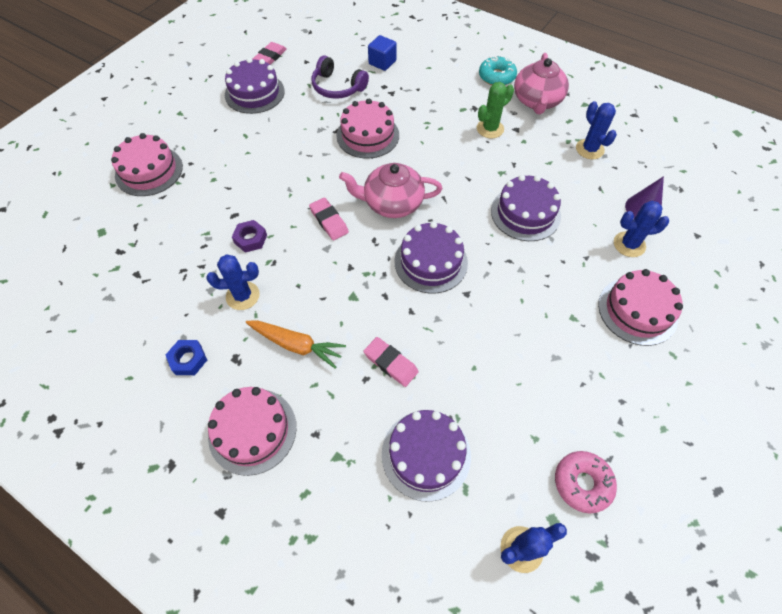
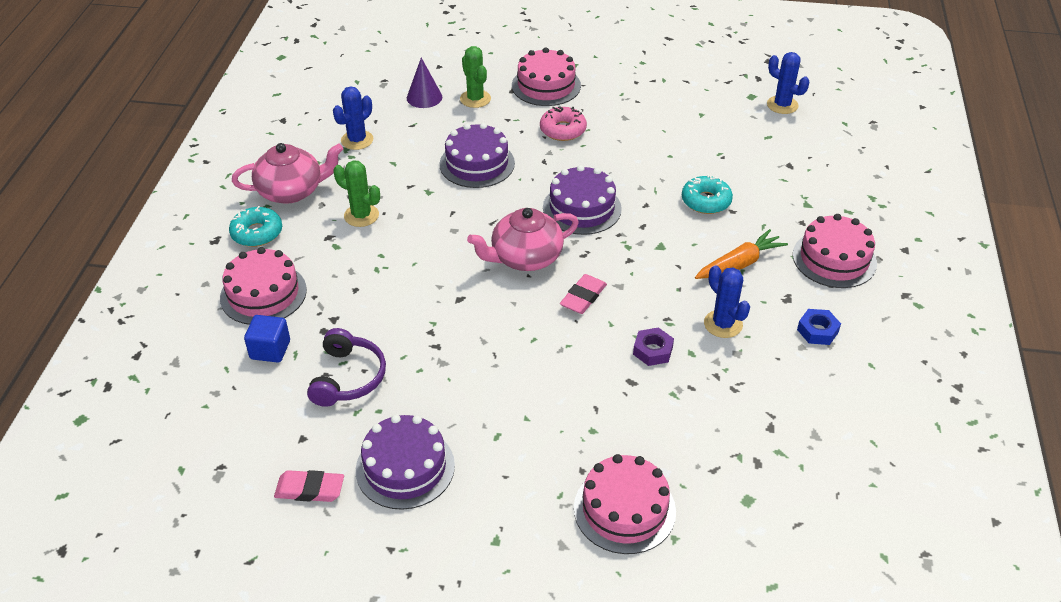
camera: 115 degrees left, 15 degrees down
orange carrot [246,320,346,369] -> orange carrot turned 60 degrees clockwise [695,229,788,279]
pink cake [336,99,399,159] -> pink cake moved to [220,247,307,325]
pink teapot [339,163,442,218] -> pink teapot turned 90 degrees clockwise [467,208,579,271]
pink eraser [363,337,419,387] -> turquoise donut [682,174,733,214]
purple cake [382,410,471,502] -> none
pink donut [555,451,617,513] -> pink donut moved to [540,107,587,141]
blue cactus [614,201,669,257] -> green cactus [460,46,491,108]

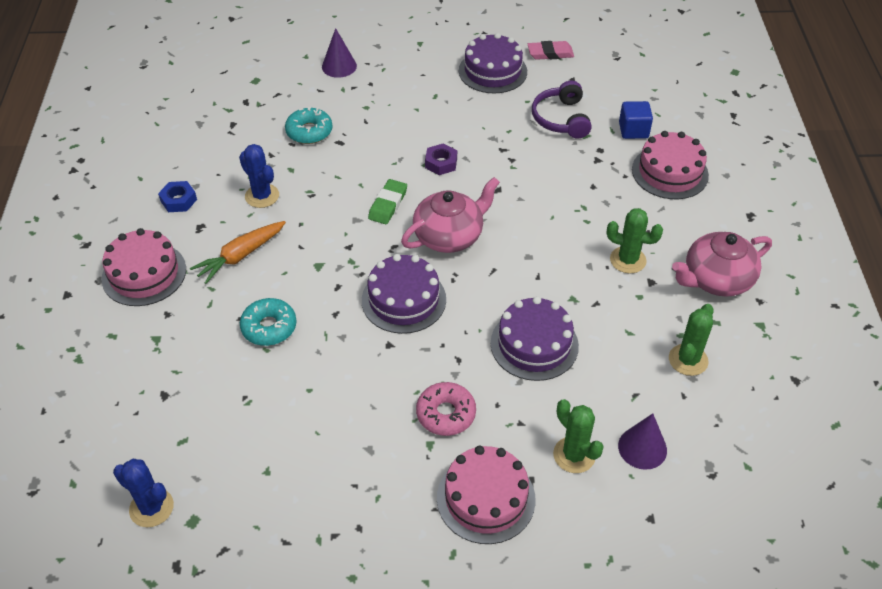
camera: 170 degrees right, 5 degrees up
turquoise donut [229,206,282,247] -> turquoise donut moved to [285,107,332,144]
blue cactus [333,86,374,150] -> green cactus [669,304,714,376]
pink eraser [560,274,607,314] -> green eraser [368,179,407,224]
pink cake [574,454,676,554] -> purple cone [322,28,357,78]
purple nut [633,327,674,366] -> purple nut moved to [425,143,457,175]

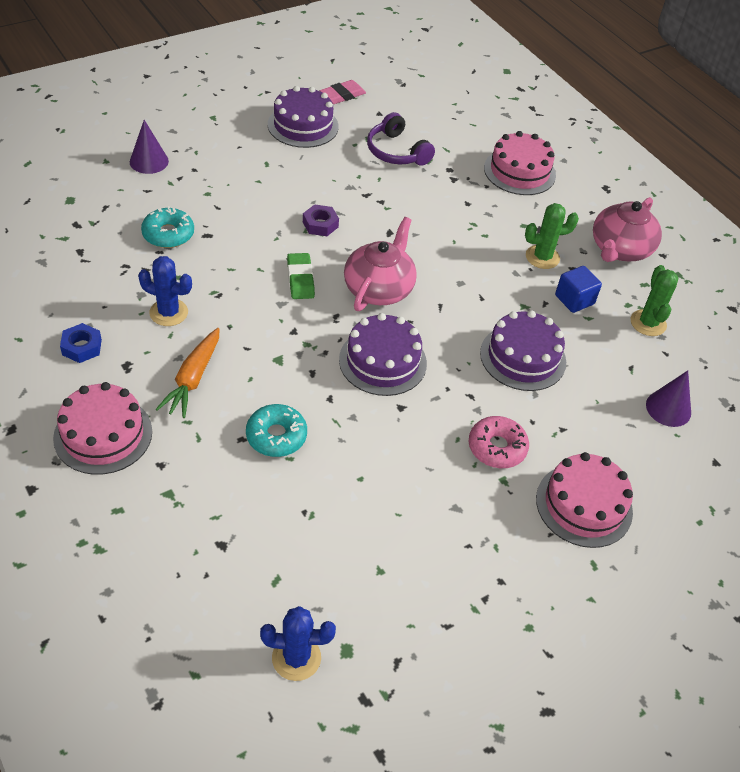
camera: 35 degrees left, 0 degrees up
green cactus [553,399,604,473] -> none
blue cube [619,101,653,139] -> blue cube moved to [555,266,602,313]

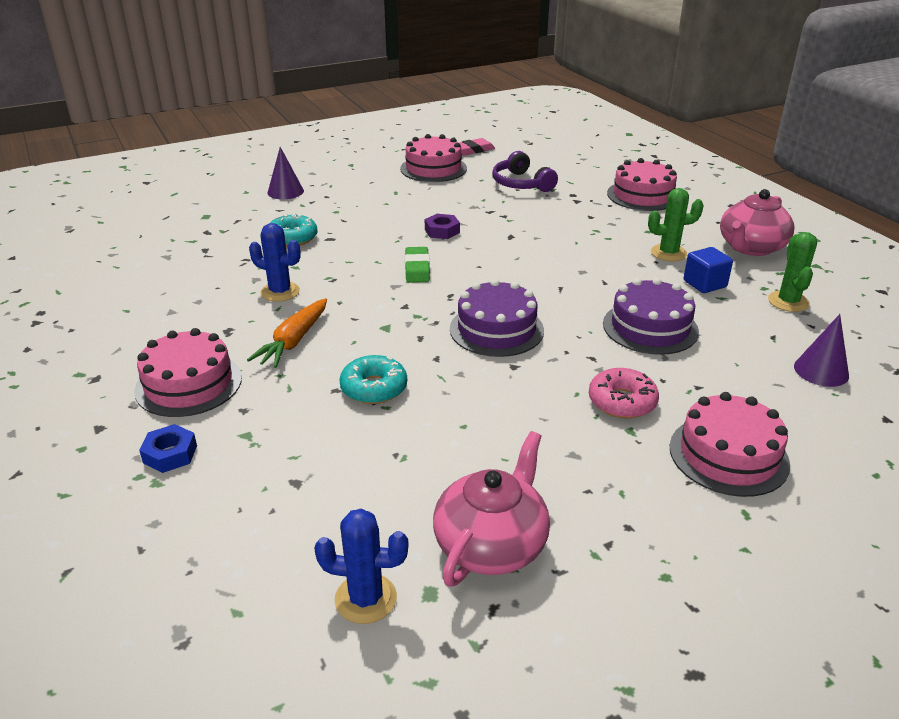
camera: 10 degrees right, 15 degrees down
blue nut [60,323,102,363] -> blue nut moved to [139,424,197,473]
purple cake [268,86,339,148] -> pink cake [400,134,467,182]
pink teapot [344,217,417,311] -> pink teapot moved to [433,431,550,587]

